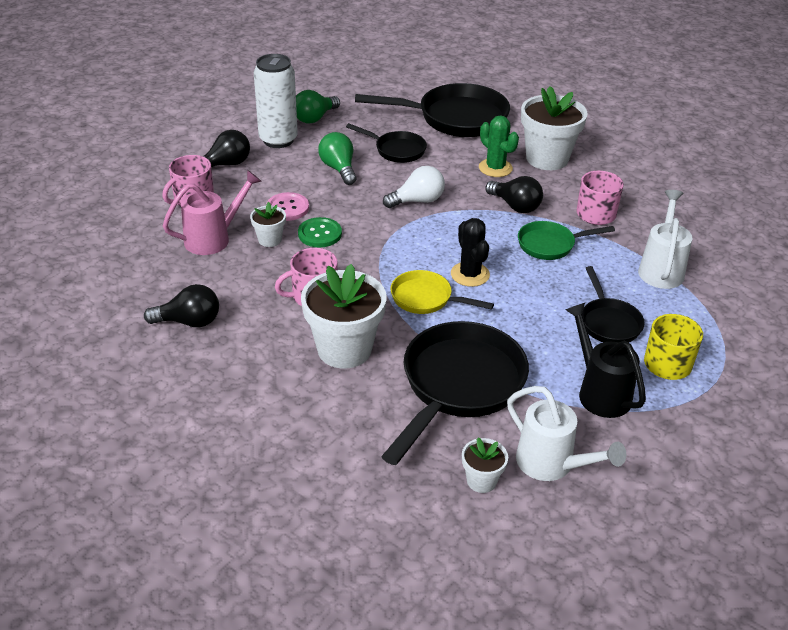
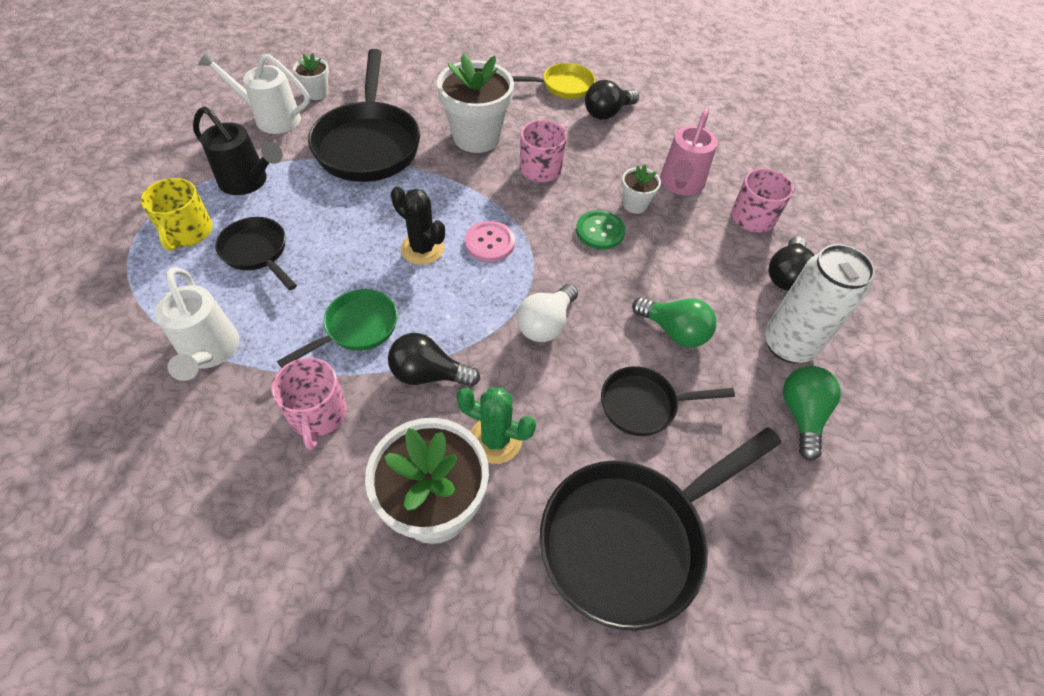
camera: 145 degrees right, 15 degrees up
pink button [266,192,309,221] -> pink button moved to [465,221,515,262]
yellow pan [391,270,494,314] -> yellow pan moved to [512,63,595,99]

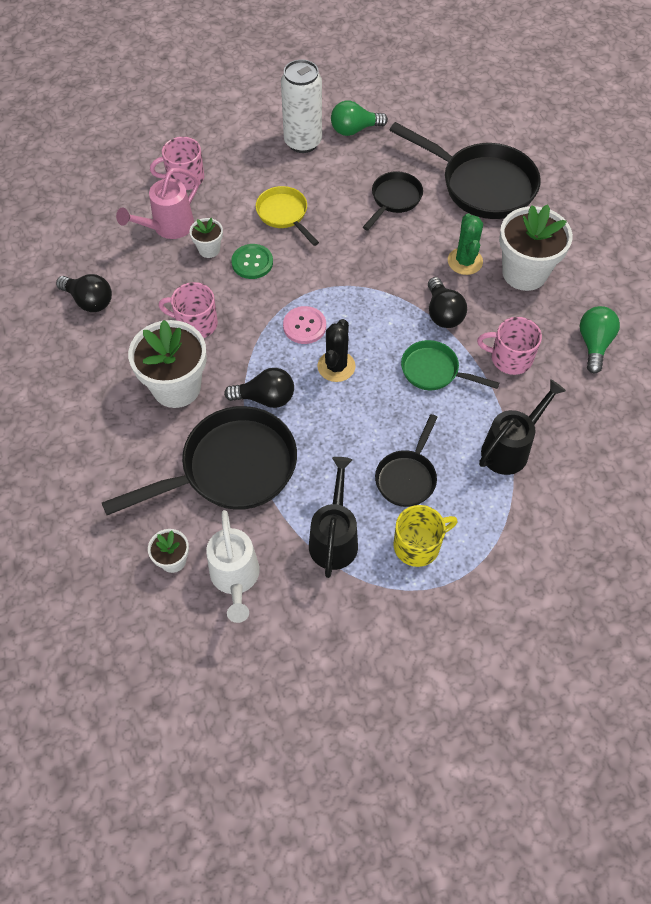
camera: 110 degrees left, 5 degrees up
white watering can [154,267,239,381] -> black watering can [479,379,566,475]
pink mug [271,358,347,450] -> pink mug turned 135 degrees counterclockwise [477,317,542,375]
yellow pan [512,63,595,99] -> yellow pan moved to [256,186,319,246]
white light bulb [517,284,578,342] -> none
black pan [601,366,735,436] -> black pan turned 120 degrees counterclockwise [363,171,423,230]
green light bulb [632,297,716,347] -> green light bulb moved to [580,306,620,373]
pink watering can [660,108,718,196] -> pink watering can turned 135 degrees clockwise [116,168,199,239]
black light bulb [769,236,814,291] -> black light bulb moved to [224,368,294,408]

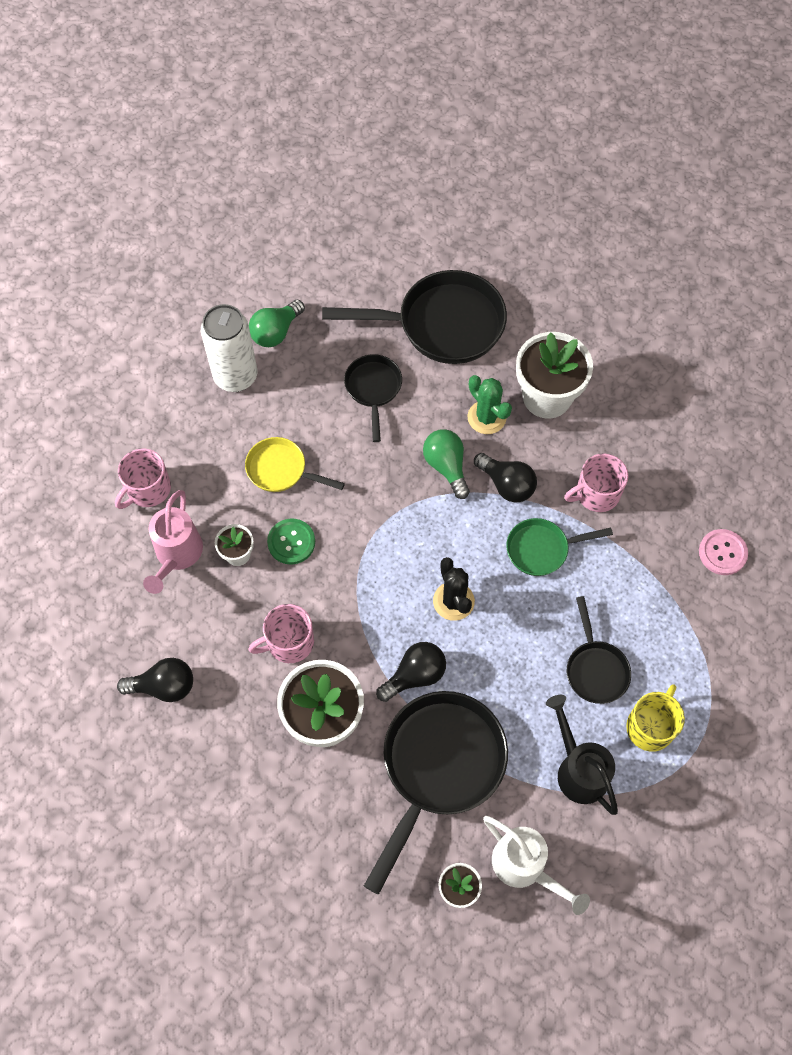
camera: 35 degrees left, 5 degrees up
pink button [283,306,326,344] -> pink button moved to [699,529,748,575]
black watering can [479,379,566,475] -> none
green light bulb [580,306,620,373] -> green light bulb moved to [423,429,470,499]

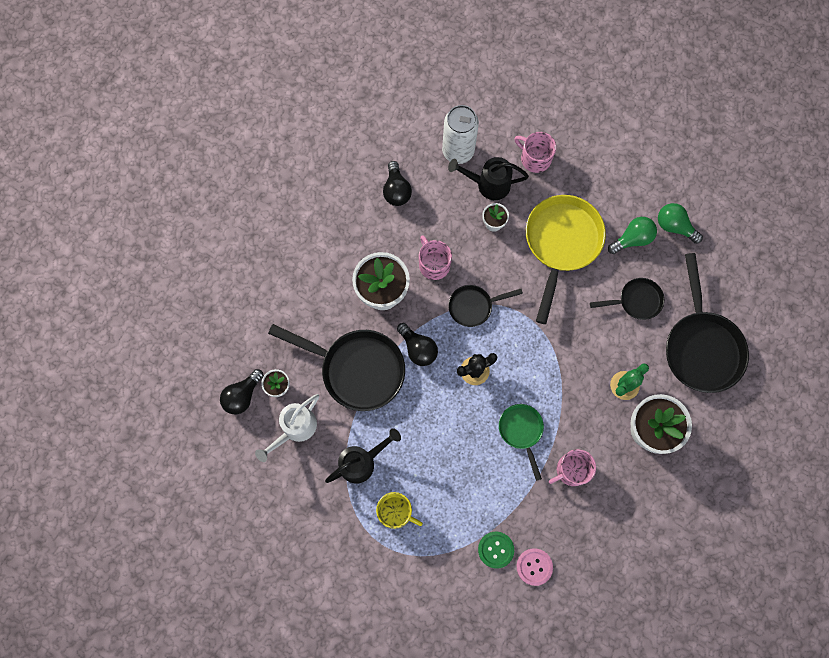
camera: 85 degrees right, 10 degrees up
pink watering can [143,490,203,594] -> black watering can [448,157,529,200]
white can [201,304,257,392] -> white can moved to [442,105,479,164]
yellow pan [245,437,345,492] -> yellow pan [526,195,606,324], size x1.86
green button [267,519,315,564] -> green button moved to [478,532,514,569]
green light bulb [423,429,470,499] -> green light bulb moved to [608,217,657,254]
black light bulb [474,453,537,503] -> black light bulb moved to [220,369,264,415]
pink mug [564,453,628,512] -> pink mug turned 90 degrees counterclockwise [549,449,596,486]
black pan [567,596,631,704] -> black pan moved to [448,285,523,327]

